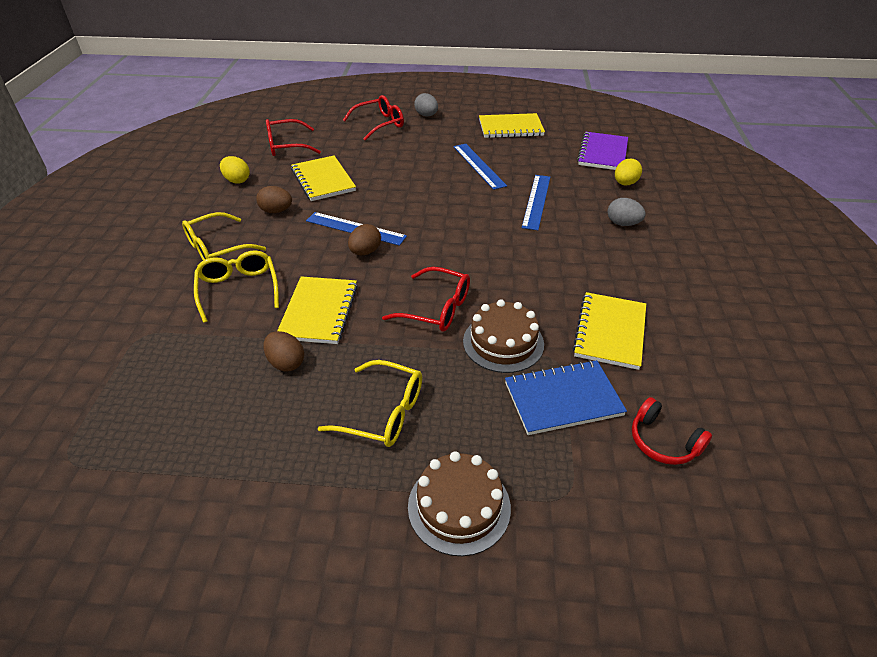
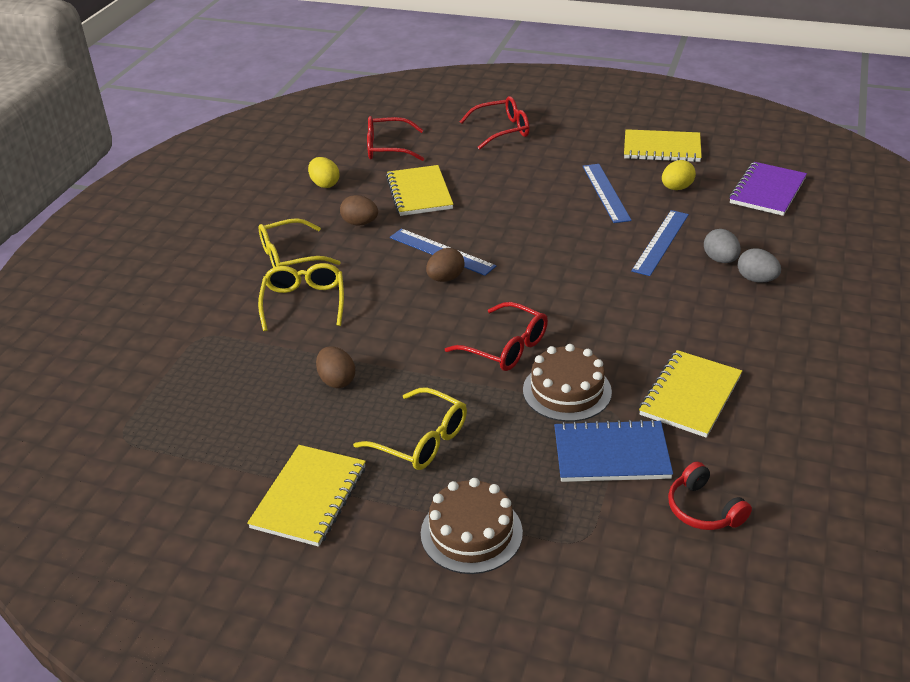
camera: 15 degrees right, 5 degrees down
yellow notebook [277,276,358,344] -> yellow notebook moved to [247,445,366,547]
grey egg [414,93,438,116] -> grey egg moved to [704,229,741,263]
yellow egg [615,158,642,186] -> yellow egg moved to [662,160,696,190]

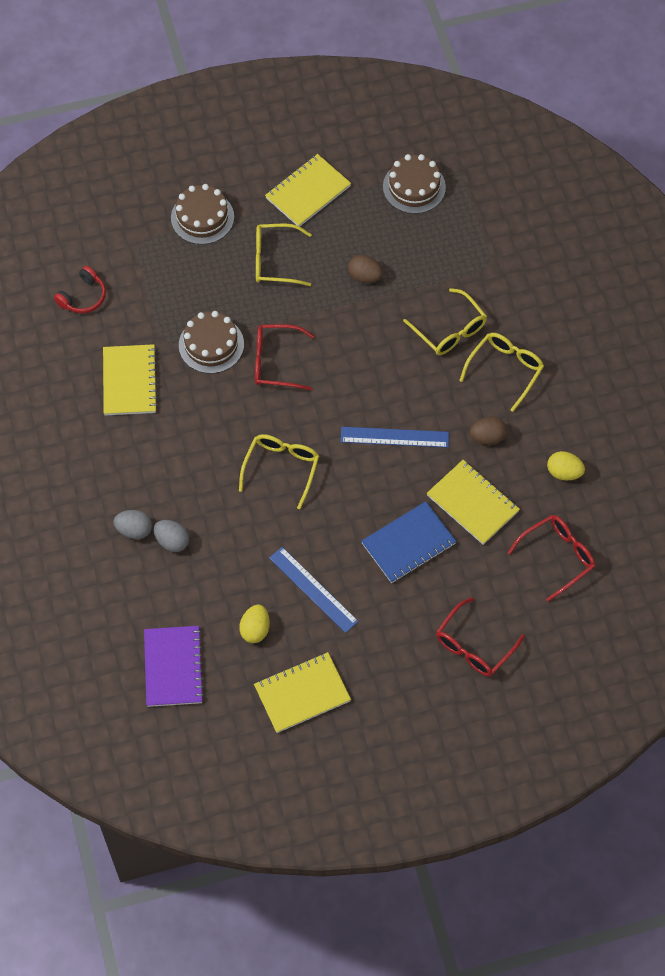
camera: 145 degrees right, 25 degrees up
yellow notebook [247,445,366,547] -> yellow notebook turned 60 degrees clockwise [265,154,351,227]
brown egg [426,248,464,282] -> none
blue notebook [554,419,673,482] -> blue notebook moved to [361,501,457,583]
blue ruler [631,210,689,276] -> none
red headphones [668,462,752,530] -> red headphones turned 105 degrees clockwise [54,266,106,313]
none -> yellow glasses [239,434,319,509]
none -> brown cake [383,154,446,214]

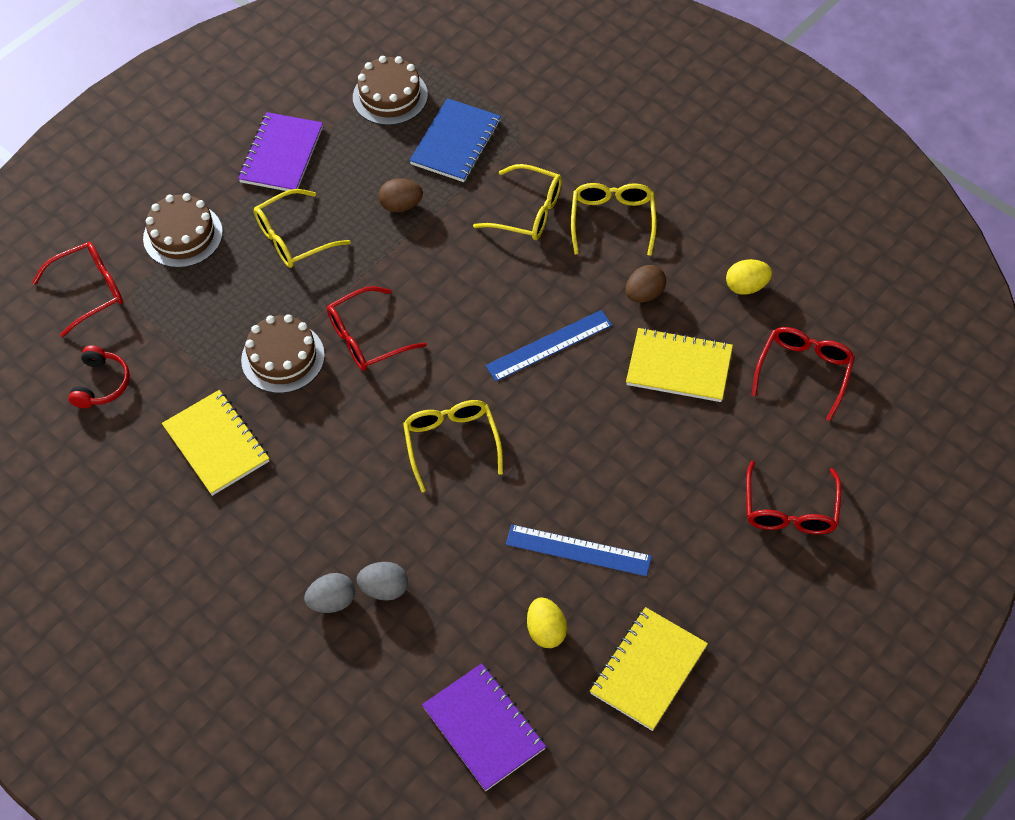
camera: 30 degrees left, 5 degrees down
yellow notebook [265,154,351,227] -> purple notebook [238,112,323,191]
blue notebook [361,501,457,583] -> blue notebook moved to [409,98,501,182]
none -> red glasses [32,242,123,337]

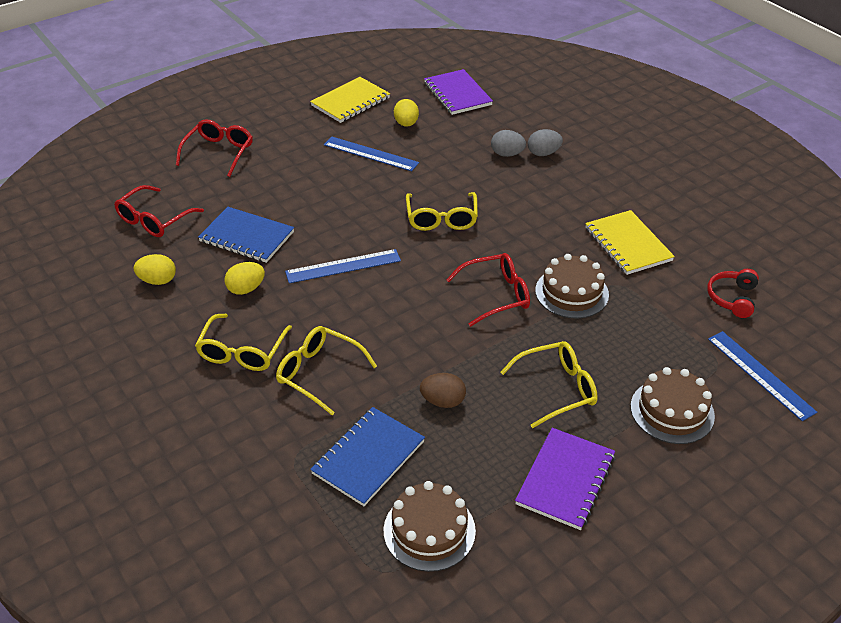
camera: 170 degrees left, 15 degrees down
red glasses [32,242,123,337] -> blue ruler [708,331,817,421]
brown egg [625,265,666,302] -> yellow egg [225,262,265,295]
yellow notebook [626,327,733,402] -> blue notebook [198,207,294,263]

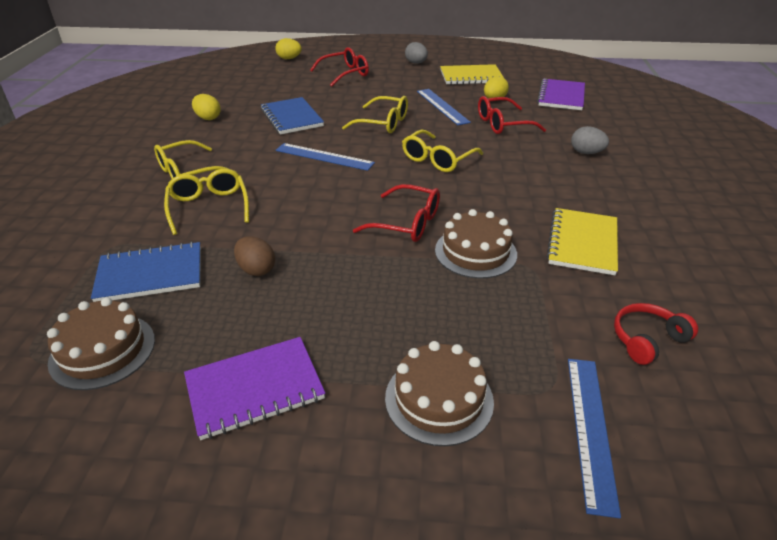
camera: 40 degrees right, 5 degrees down
red glasses [114,185,204,237] -> red glasses moved to [478,96,546,134]
yellow egg [225,262,265,295] -> yellow egg moved to [275,38,302,59]
grey egg [491,130,526,157] -> grey egg moved to [405,42,428,64]
yellow glasses [500,341,598,428] -> yellow glasses moved to [342,96,408,133]

